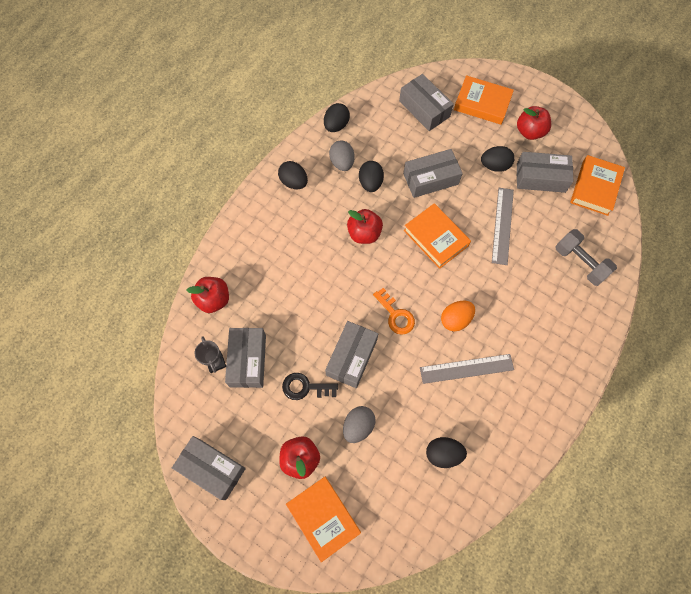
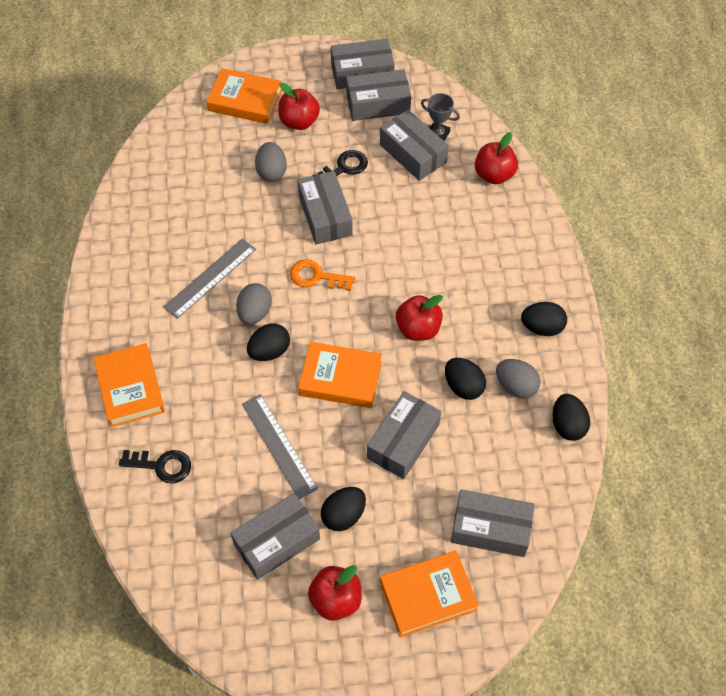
camera: 140 degrees right, 10 degrees down
black egg [426,437,467,468] -> black egg moved to [247,323,290,361]
orange egg [441,301,475,331] -> grey egg [236,283,272,325]
grey dumbbell [555,229,617,286] -> black key [119,450,191,483]
orange book [570,155,625,216] -> orange book moved to [93,343,165,427]
none -> grey box [346,69,411,121]

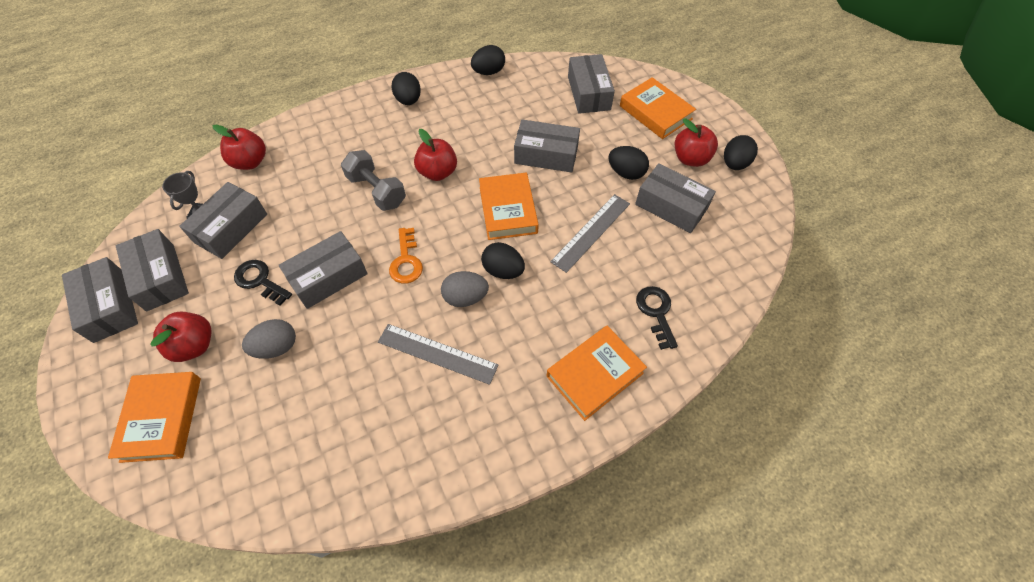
camera: 110 degrees left, 0 degrees up
black egg [445,358,486,400] -> black egg moved to [724,135,758,170]
grey egg [496,359,541,398] -> none
none -> grey dumbbell [341,150,406,211]

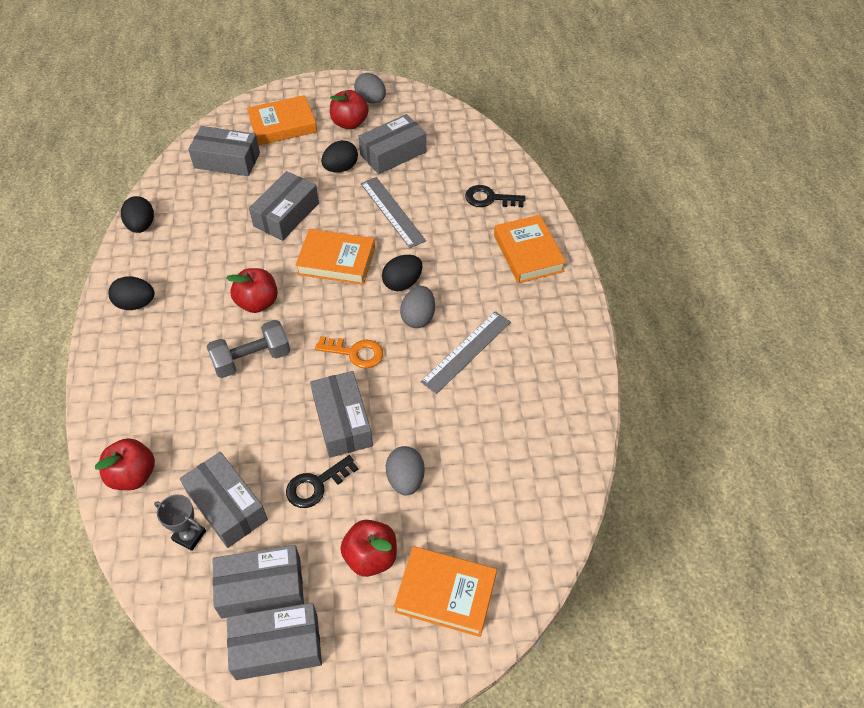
camera: 70 degrees left, 5 degrees down
black egg [724,135,758,170] -> grey egg [354,73,386,104]

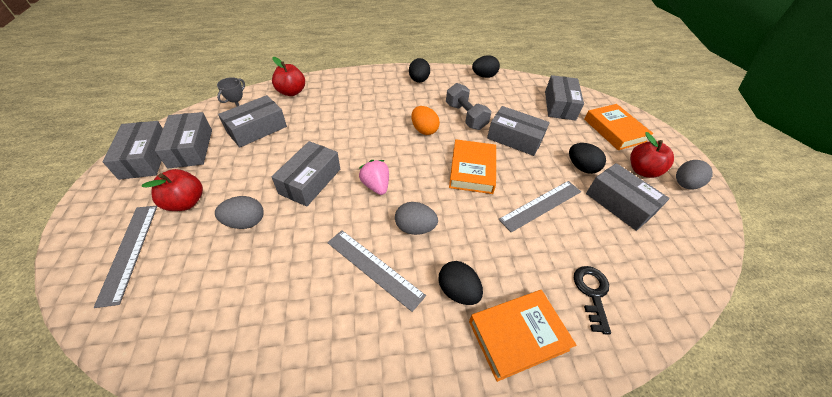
camera: 85 degrees right, 5 degrees down
grey dumbbell [206,320,290,378] -> grey dumbbell moved to [446,83,491,130]
red apple [226,268,278,313] -> orange egg [411,106,440,135]
black key [286,455,358,508] -> none
grey box [310,371,373,458] -> grey box turned 45 degrees counterclockwise [271,141,340,207]
orange key [315,336,383,369] -> pink strawberry [359,160,389,195]
black egg [382,255,423,291] -> black egg moved to [438,261,483,305]
orange book [394,546,497,637] -> grey ruler [94,206,157,308]

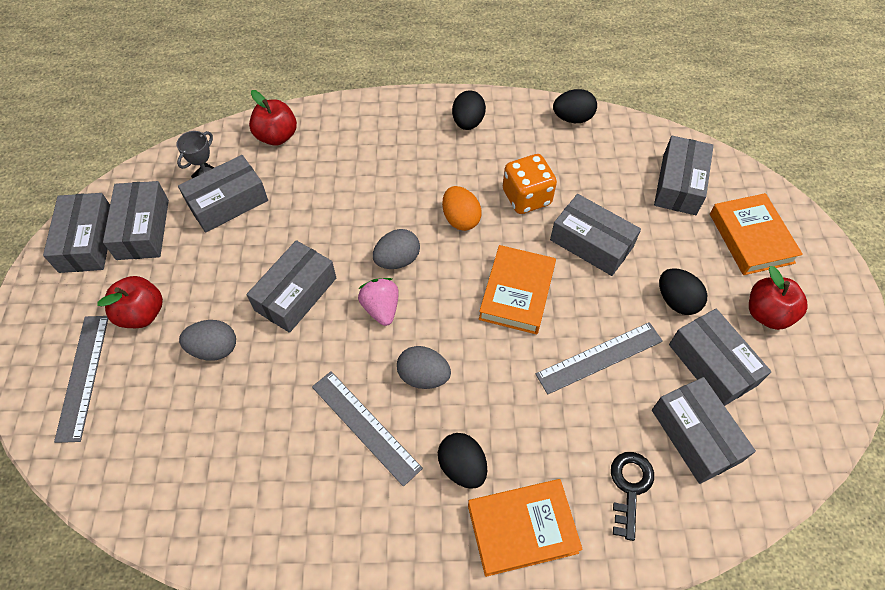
camera: 10 degrees right, 10 degrees up
grey dumbbell [446,83,491,130] -> orange dice [503,154,557,214]
grey egg [676,160,713,189] -> grey egg moved to [373,229,420,269]
none -> grey box [652,377,756,484]

